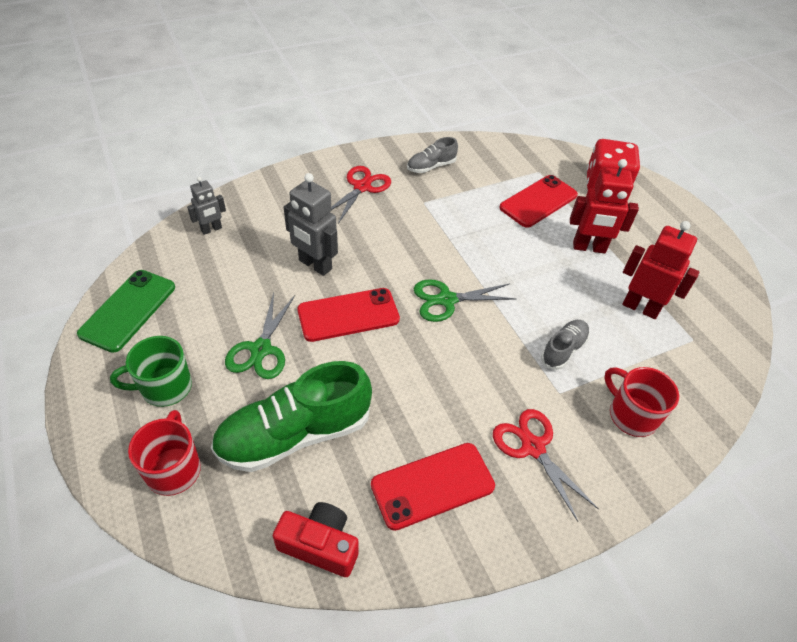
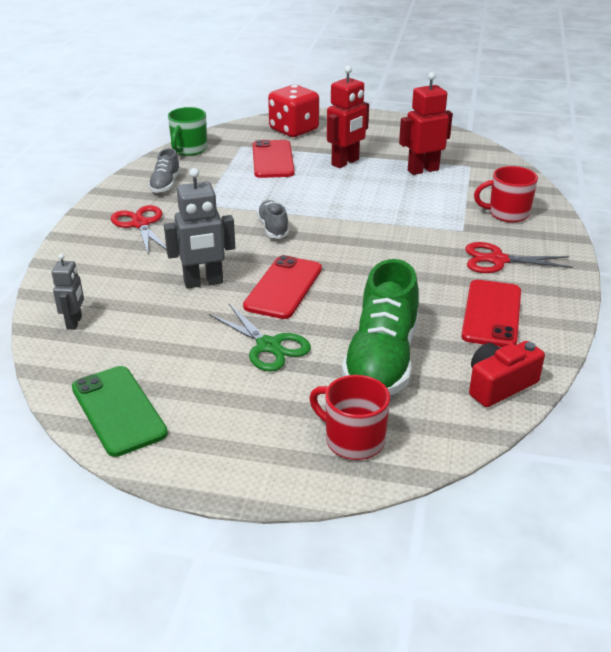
camera: 50 degrees left, 15 degrees down
green mug [110,336,192,407] -> green mug moved to [168,107,207,156]
green scissors [414,279,516,322] -> none
grey shoe [541,320,590,370] -> grey shoe moved to [257,200,289,239]

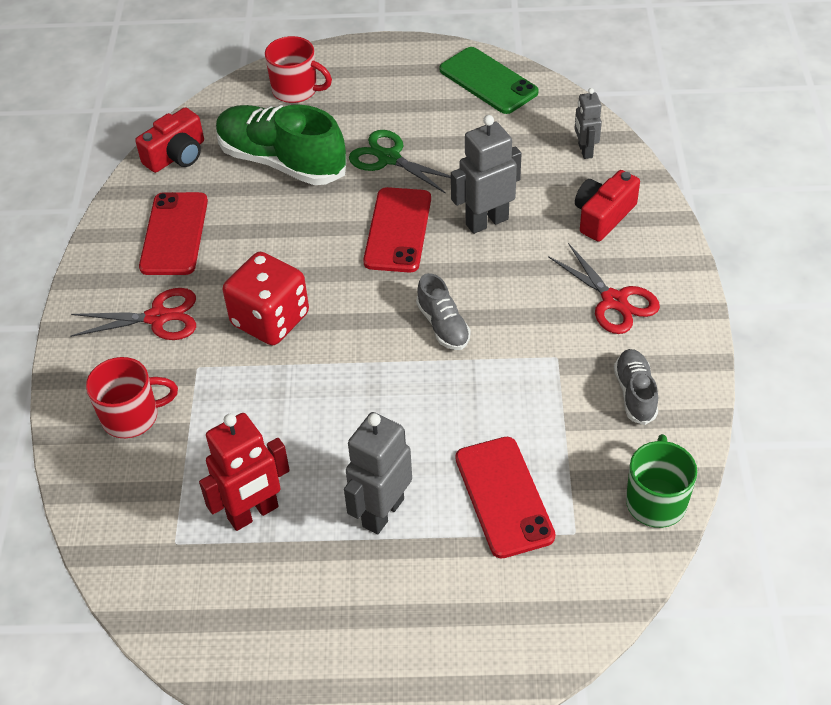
camera: 170 degrees right, 15 degrees up
red dice [268,85,319,137] -> red dice moved to [223,252,309,345]
red robot [327,65,369,168] -> grey robot [344,412,412,534]
green shoe [342,259,419,395] -> green shoe turned 60 degrees counterclockwise [216,104,347,185]
none -> red camera [575,170,640,242]

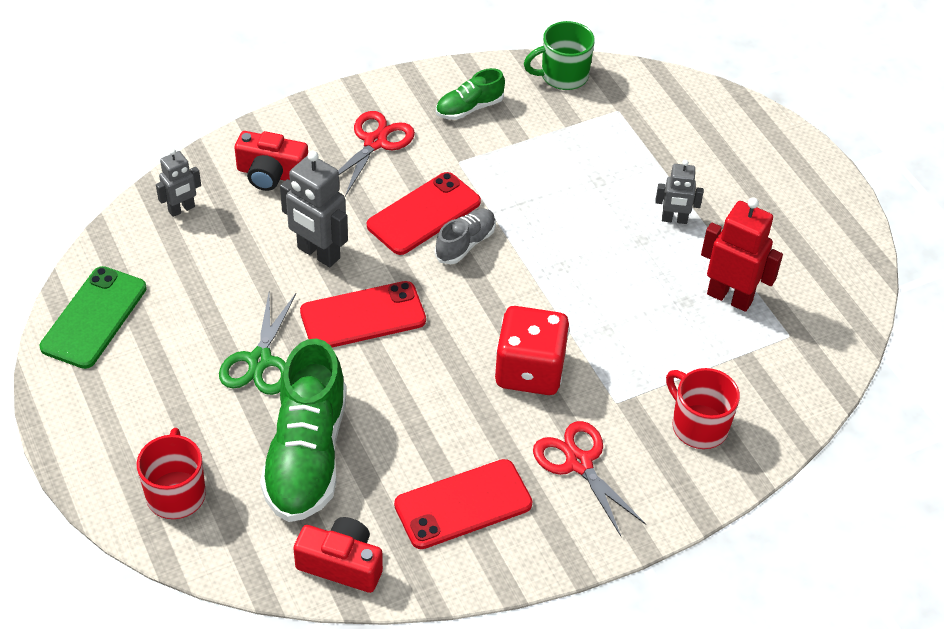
camera: 120 degrees left, 0 degrees up
grey robot [344,412,412,534] -> grey robot [655,160,704,224], size x0.60
red phone [456,437,556,558] -> red phone moved to [367,172,481,255]
grey shoe [614,349,658,425] -> green shoe [436,68,505,120]

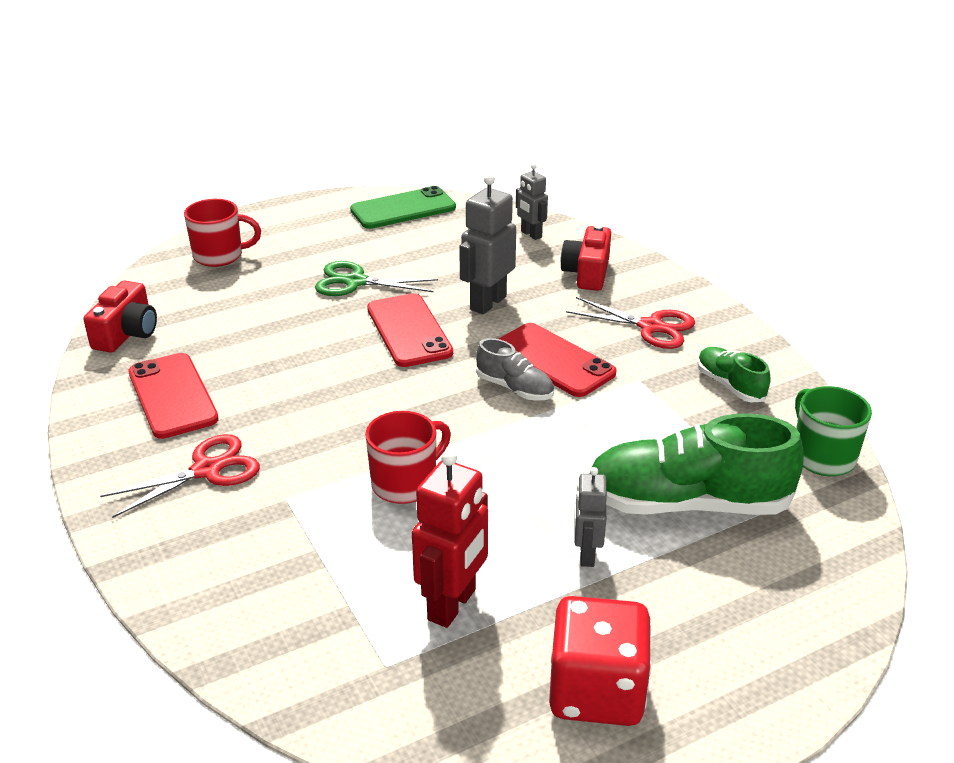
camera: 90 degrees right, 15 degrees down
green phone [40,266,147,369] -> green phone turned 45 degrees counterclockwise [350,186,456,229]
green shoe [260,338,347,522] -> green shoe moved to [587,413,804,515]
red dice [495,306,570,395] -> red dice moved to [549,596,652,726]
red mug [666,368,740,449] -> red mug moved to [365,411,451,504]

